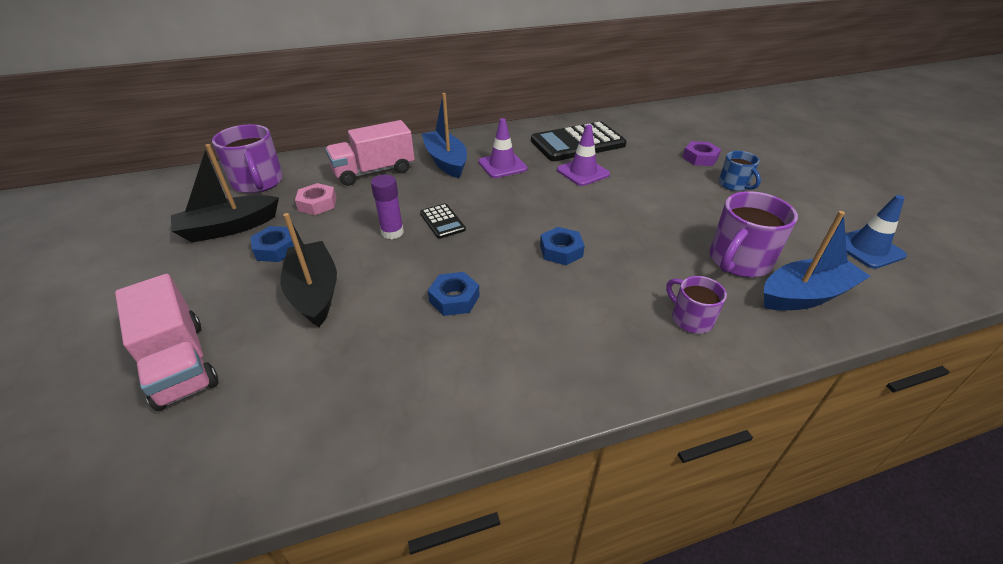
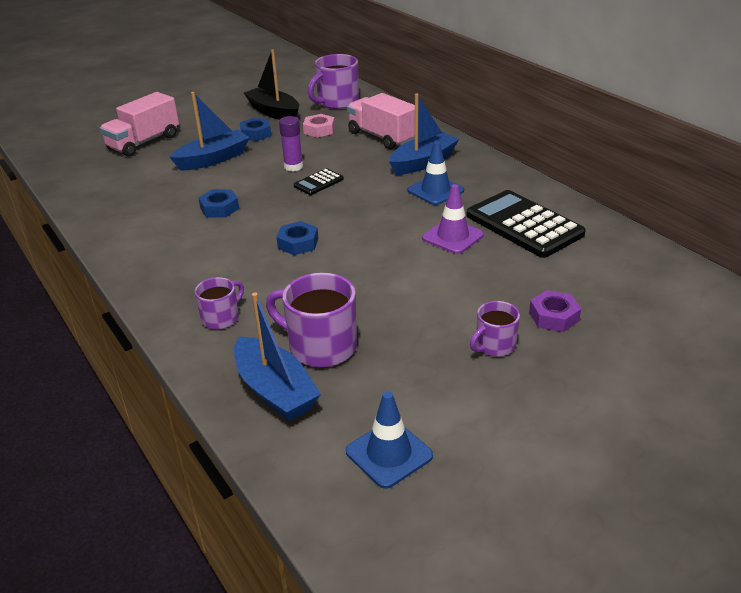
camera: 75 degrees right, 5 degrees down
black boat [281,213,337,327] -> blue boat [170,92,250,170]
purple traffic cone [478,118,527,178] -> blue traffic cone [408,141,464,205]
blue mug [719,151,761,191] -> purple mug [470,301,520,356]

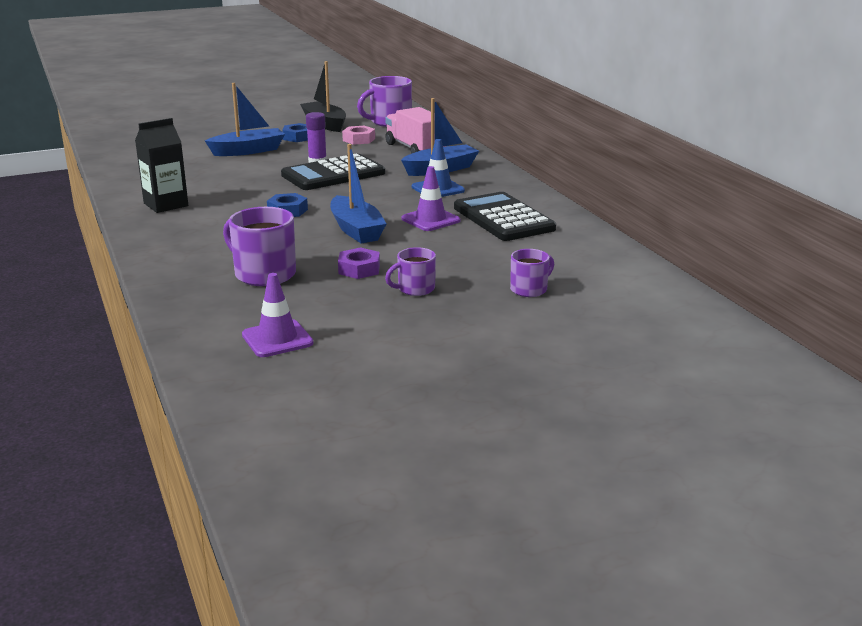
camera: 10 degrees right, 10 degrees down
pink truck [100,92,179,157] -> none
purple mug [195,277,244,329] -> purple mug moved to [510,249,554,297]
blue nut [199,189,239,218] -> none
blue boat [234,292,321,421] -> blue boat moved to [330,144,387,243]
black calculator [294,168,344,195] -> black calculator [281,153,385,190], size x2.11
blue traffic cone [346,391,433,489] -> purple traffic cone [242,273,314,357]
purple nut [529,290,581,332] -> purple nut moved to [338,247,380,279]
none -> black carton [135,118,188,213]

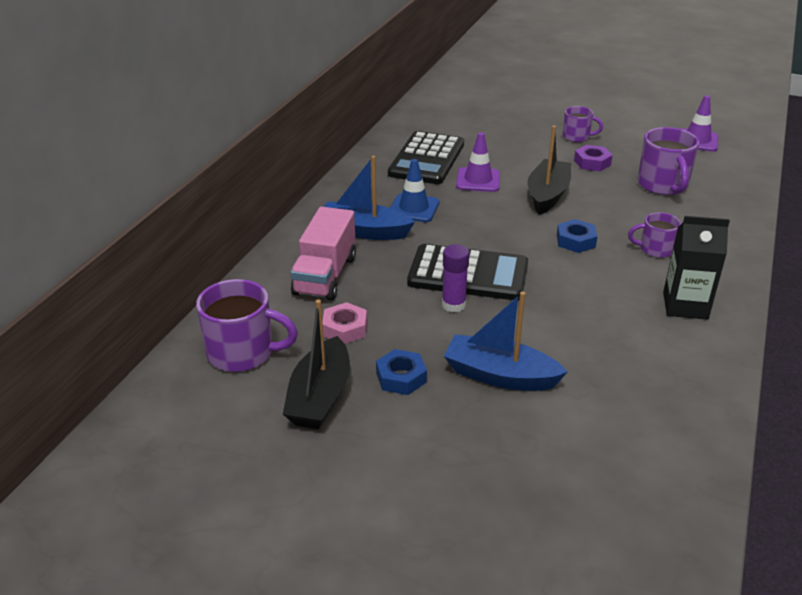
camera: 135 degrees left, 10 degrees up
blue boat [330,144,387,243] -> black boat [527,126,571,215]
purple mug [510,249,554,297] -> purple mug moved to [628,212,681,258]

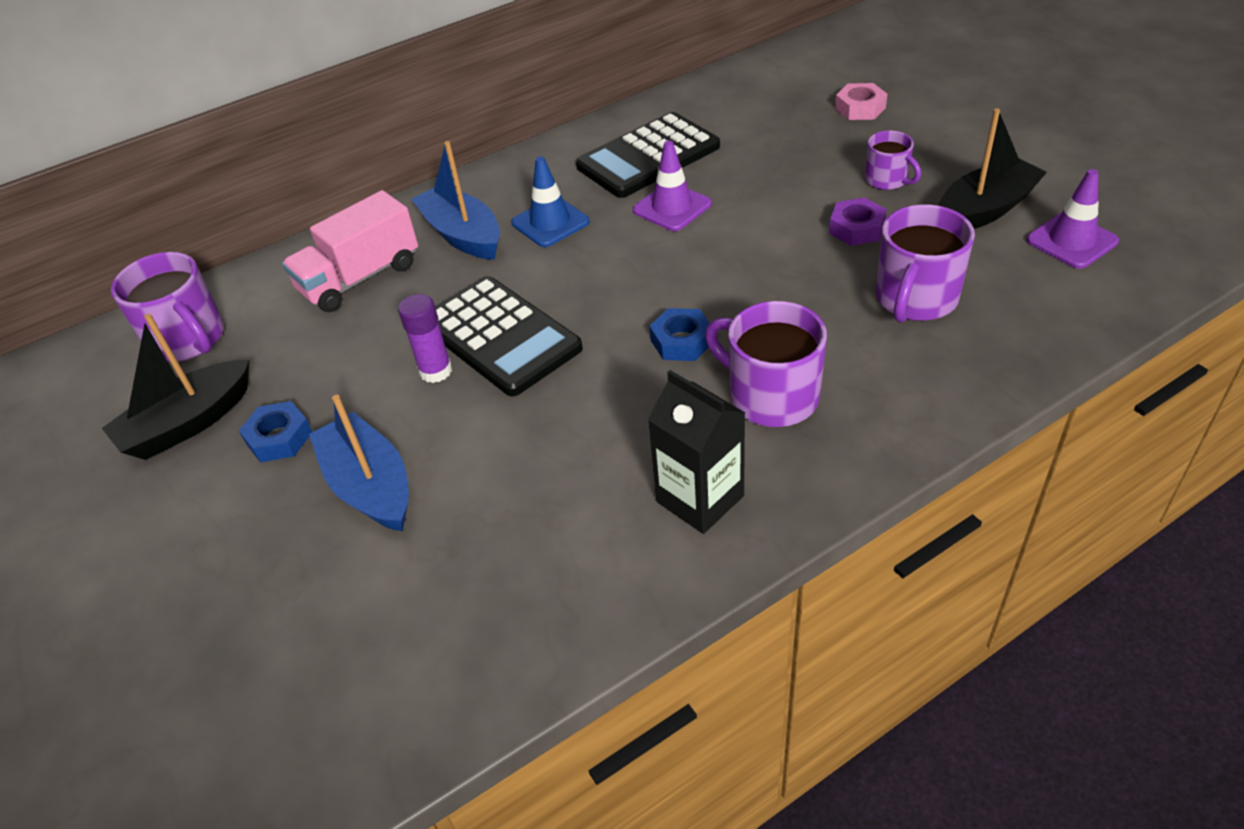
camera: 40 degrees right, 10 degrees up
pink nut [322,302,367,344] -> pink nut moved to [835,83,887,120]
black boat [527,126,571,215] -> black boat moved to [938,108,1047,229]
purple mug [628,212,681,258] -> purple mug [705,301,827,427], size x1.70

